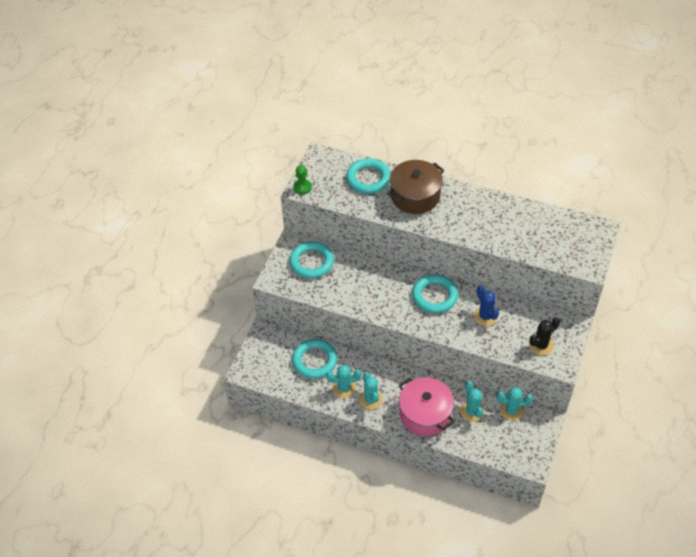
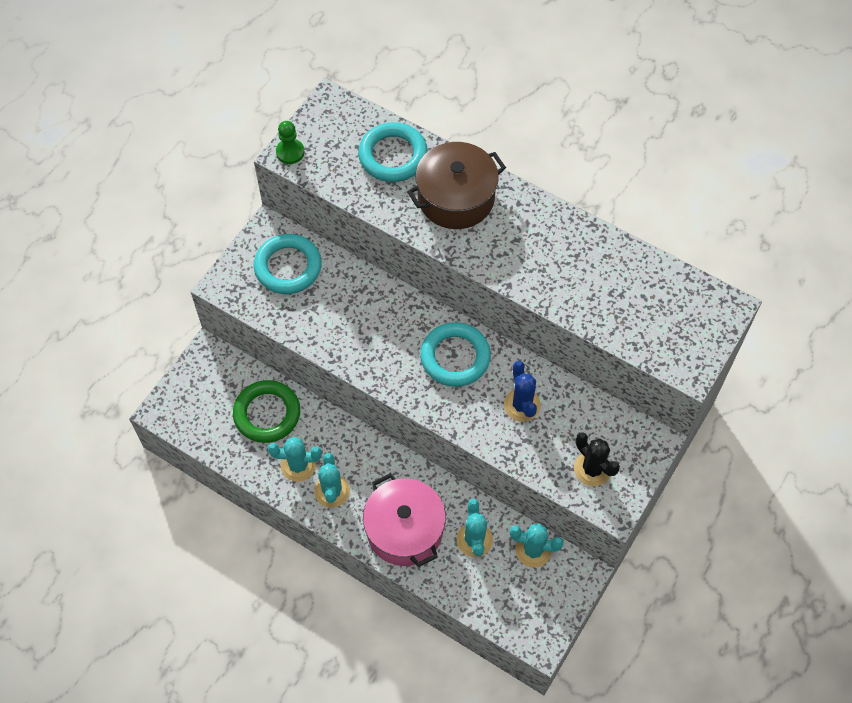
camera: 10 degrees right, 10 degrees up
turquoise ring [292,339,337,379] -> green ring [233,380,300,443]
black cactus [529,317,560,355] -> black cactus turned 75 degrees clockwise [574,433,620,486]

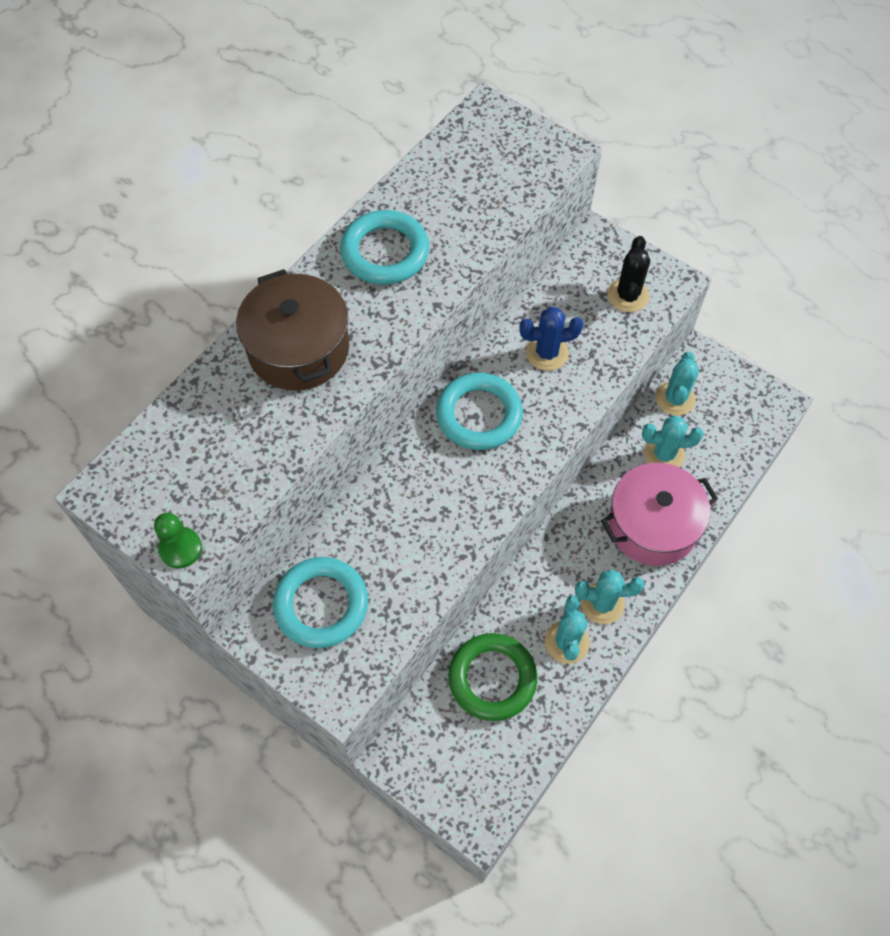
camera: 85 degrees left, 0 degrees up
turquoise ring [358,122,428,182] -> turquoise ring moved to [340,210,429,285]
black cactus [574,433,620,486] -> black cactus turned 45 degrees counterclockwise [607,236,650,312]

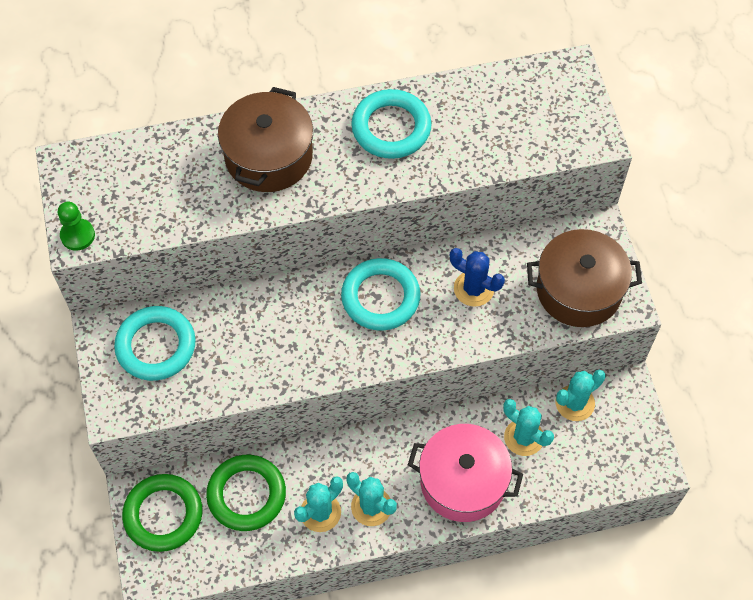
camera: 40 degrees right, 0 degrees up
black cactus [607,236,650,312] -> brown pot [527,229,642,327]
none -> green ring [122,474,202,552]

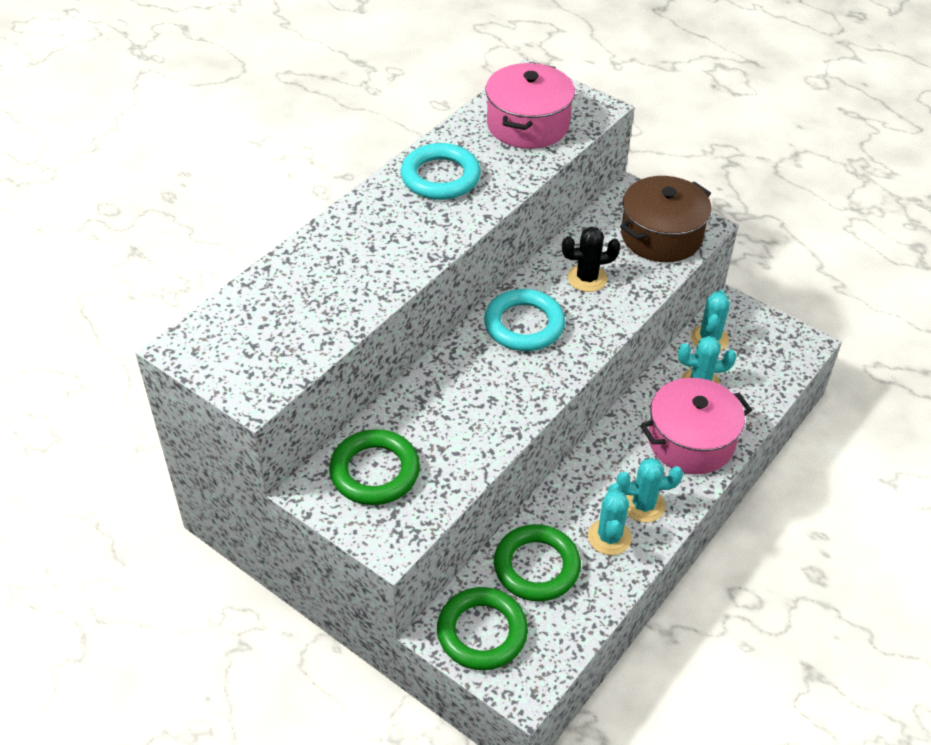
camera: 40 degrees left, 15 degrees down
green pawn [57,202,95,251] -> none
turquoise ring [114,306,196,381] -> green ring [329,429,420,505]
brown pot [218,87,313,192] -> none
blue cactus [450,248,505,307] -> black cactus [562,227,621,292]
none -> pink pot [485,63,575,149]

